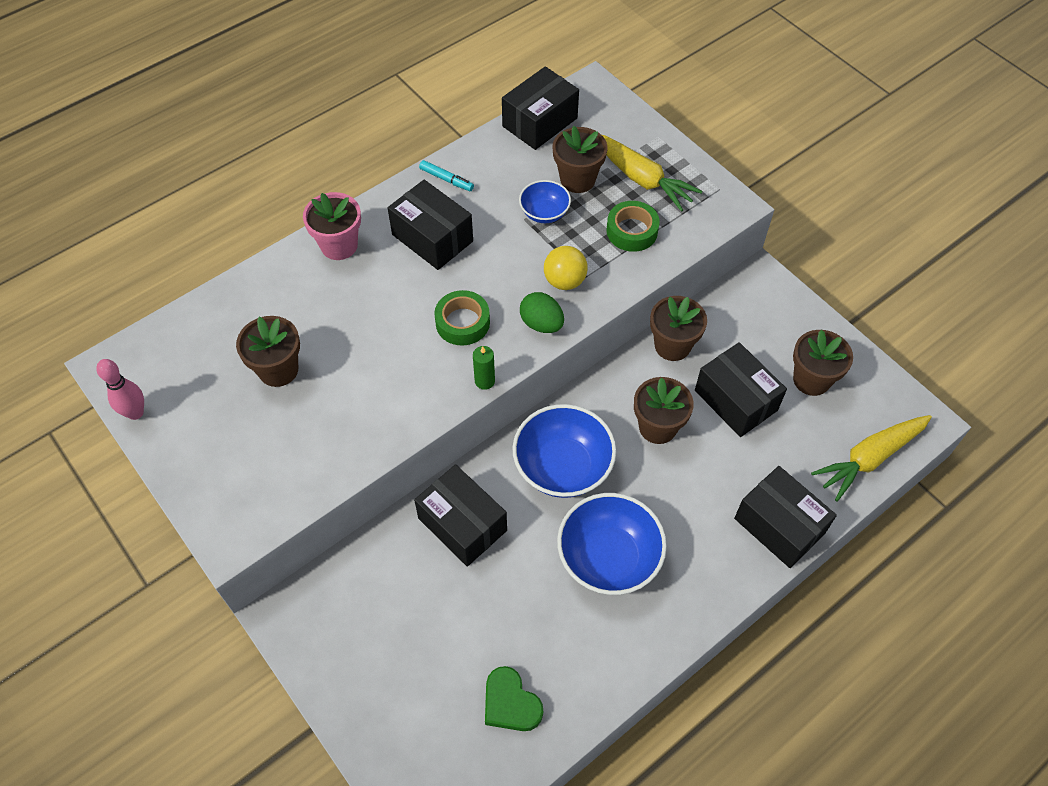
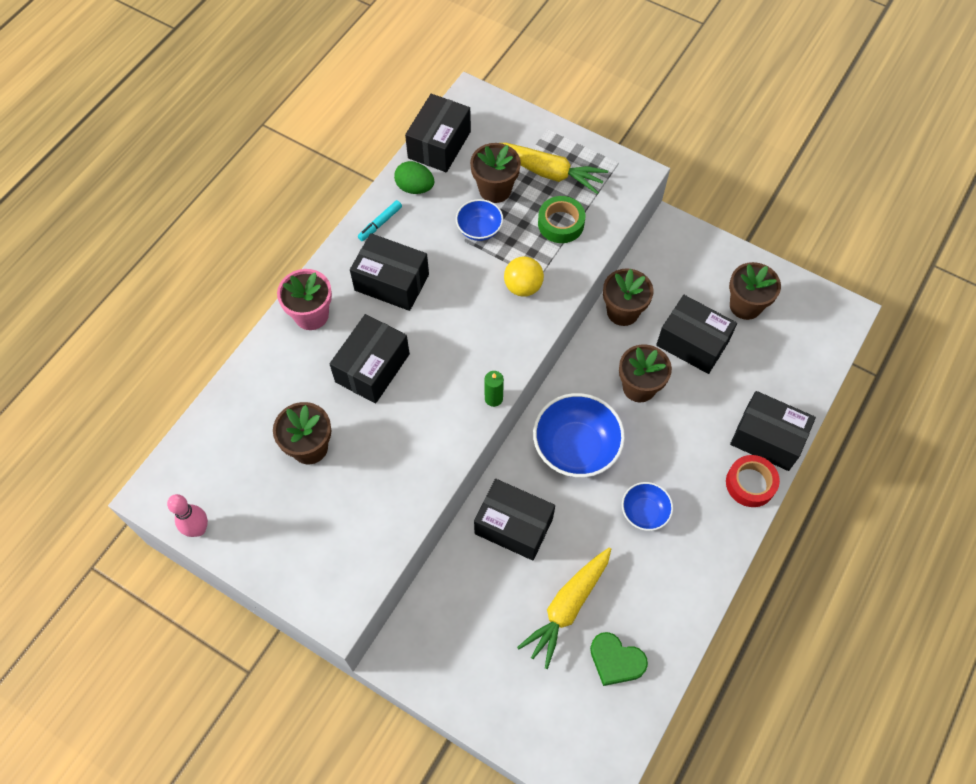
camera: 20 degrees left, 5 degrees up
turquoise marker [419,160,474,191] -> turquoise marker turned 120 degrees clockwise [358,200,402,241]
green tape [434,290,490,346] -> none
green egg [520,292,564,333] -> green egg moved to [394,161,434,194]
blue bowl [557,493,667,595] -> blue bowl [622,482,673,531], size x0.55
yellow carrot [811,415,932,502] -> yellow carrot moved to [517,547,611,669]
none -> black box [330,314,410,404]
none -> red tape [726,455,780,507]

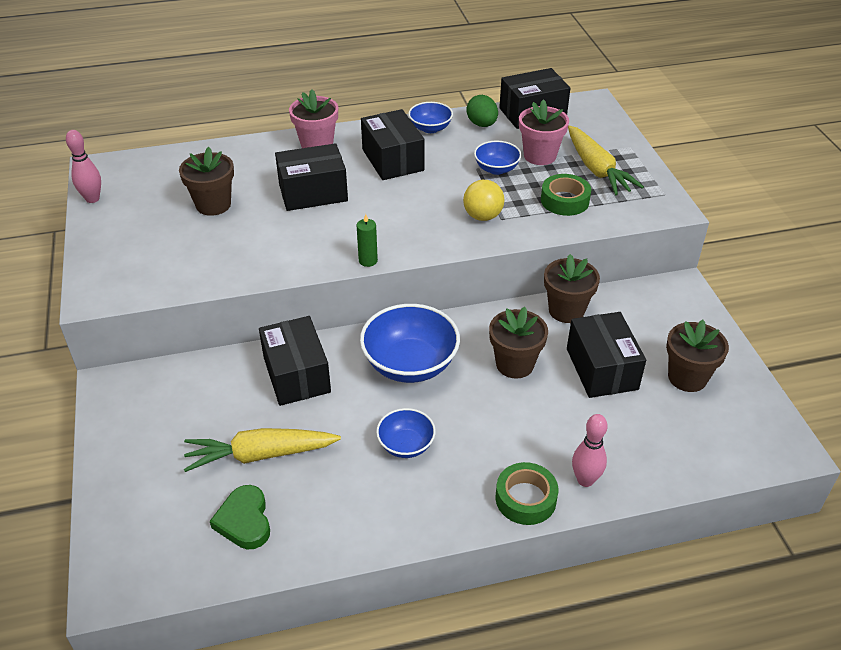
camera: 45 degrees right, 20 degrees down
turquoise marker [358,200,402,241] -> blue bowl [408,102,453,133]
brown flower pot [470,143,521,203] -> pink flower pot [519,99,569,165]
red tape [726,455,780,507] -> green tape [496,462,559,525]
black box [730,391,816,471] -> pink bowling pin [572,414,608,487]

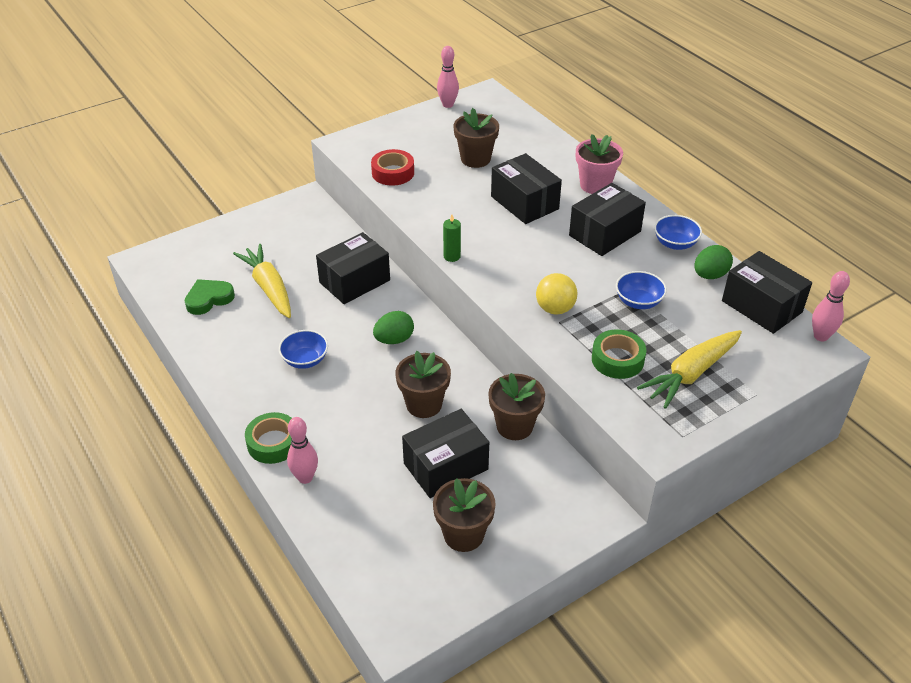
camera: 70 degrees right, 0 degrees up
blue bowl [360,304,460,383] -> green egg [373,311,414,344]
pink flower pot [519,99,569,165] -> none
none -> red tape [371,149,414,186]
none -> pink bowling pin [812,271,850,342]

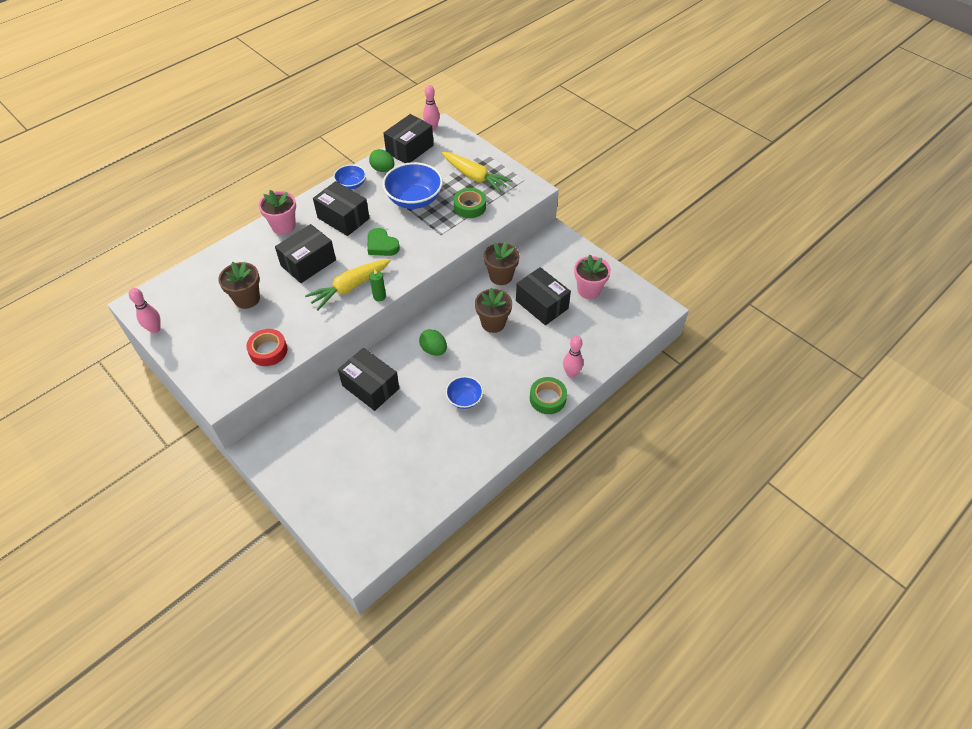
camera: 100 degrees left, 10 degrees up
green heart [185,279,235,315] -> green heart moved to [367,228,400,256]
yellow carrot [233,244,291,318] -> yellow carrot moved to [305,259,391,310]
brown flower pot [433,478,496,552] -> pink flower pot [574,255,611,299]
yellow ball [536,273,577,315] -> none
blue bowl [616,271,667,309] -> blue bowl [382,162,443,209], size x1.81

